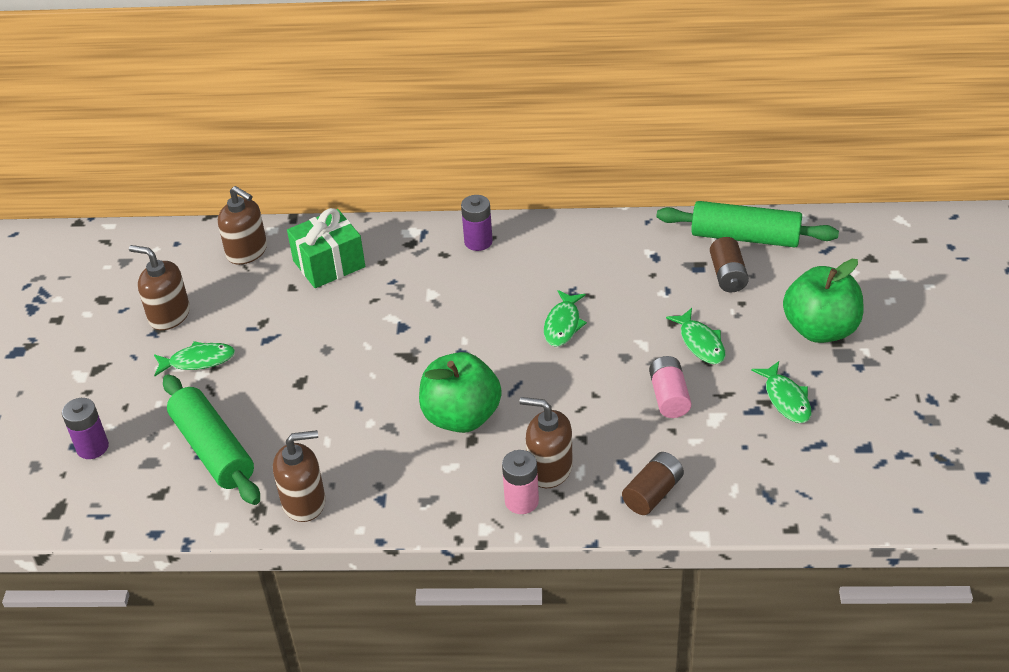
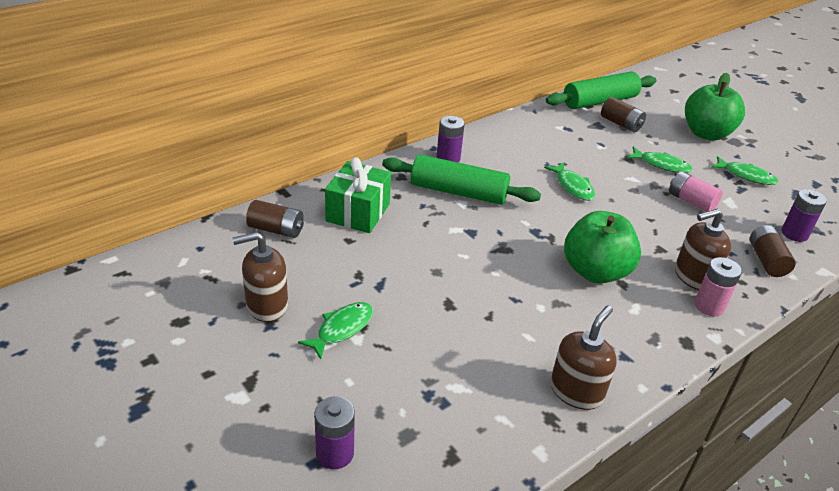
camera: 45 degrees left, 5 degrees down
green rolling pin [163,374,260,505] -> green rolling pin moved to [382,154,541,205]
brown soap dispenser [218,186,267,265] -> brown battery [246,200,304,238]
none -> purple battery [782,189,827,242]

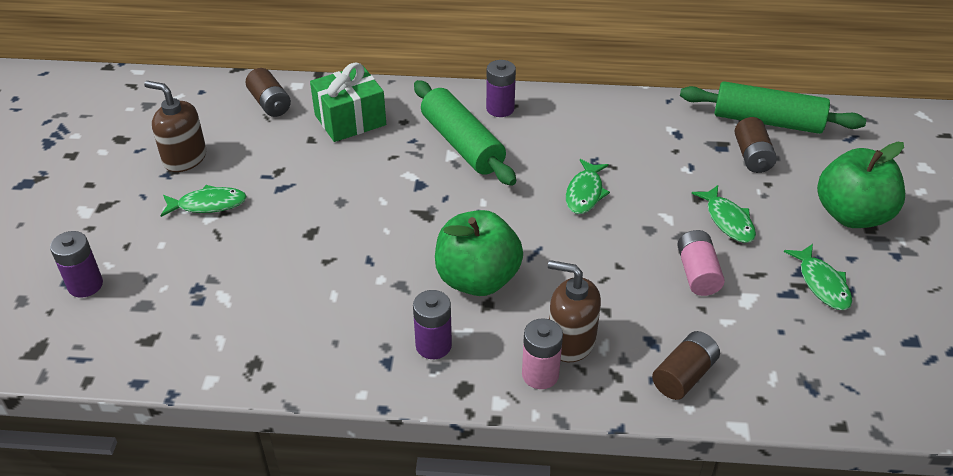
camera: 45 degrees right, 5 degrees up
brown soap dispenser [551,305,617,410] -> none
purple battery [782,189,827,242] -> purple battery moved to [413,290,452,359]

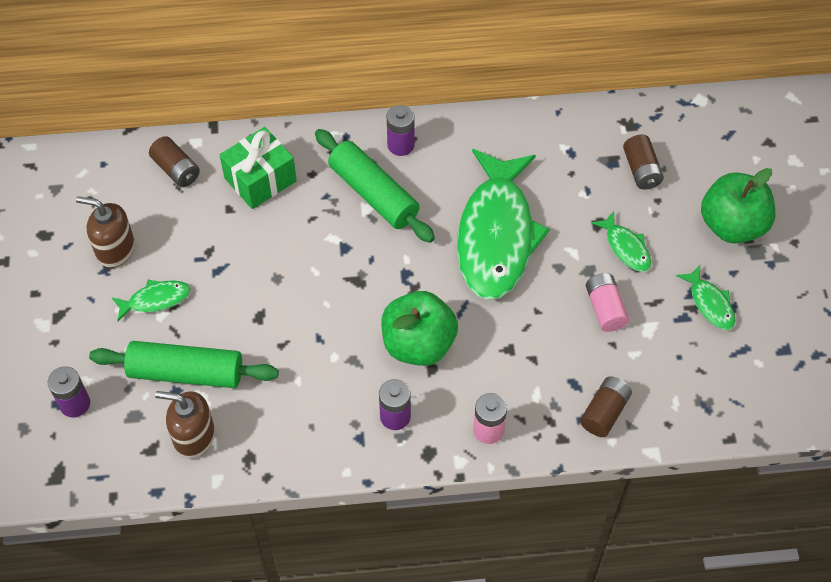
camera: 10 degrees left, 15 degrees up
brown soap dispenser [548,260,601,362] -> brown soap dispenser moved to [155,391,215,459]
green fish [566,159,610,214] -> green fish [457,149,550,300], size x2.37
green rolling pin [680,81,866,134] -> green rolling pin moved to [89,341,279,388]

